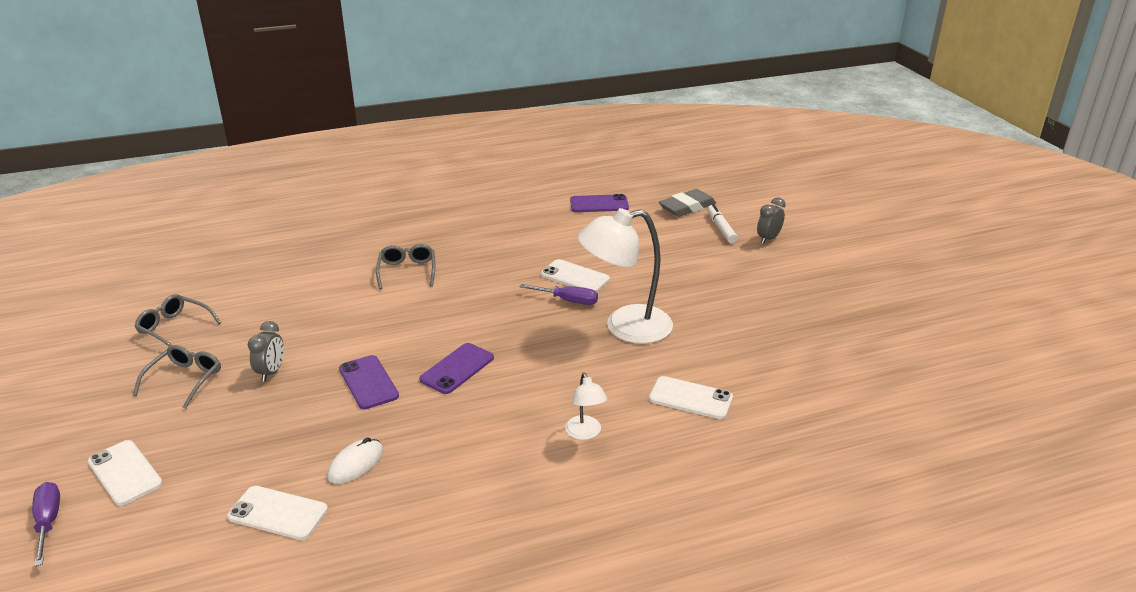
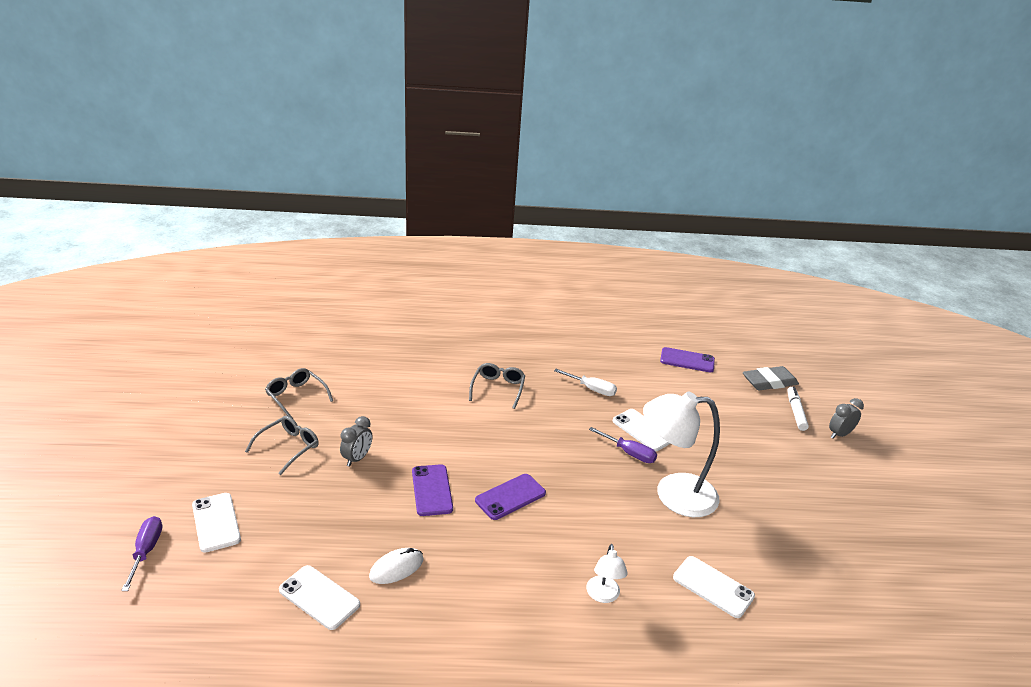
camera: 15 degrees right, 0 degrees up
none -> white screwdriver [554,369,617,396]

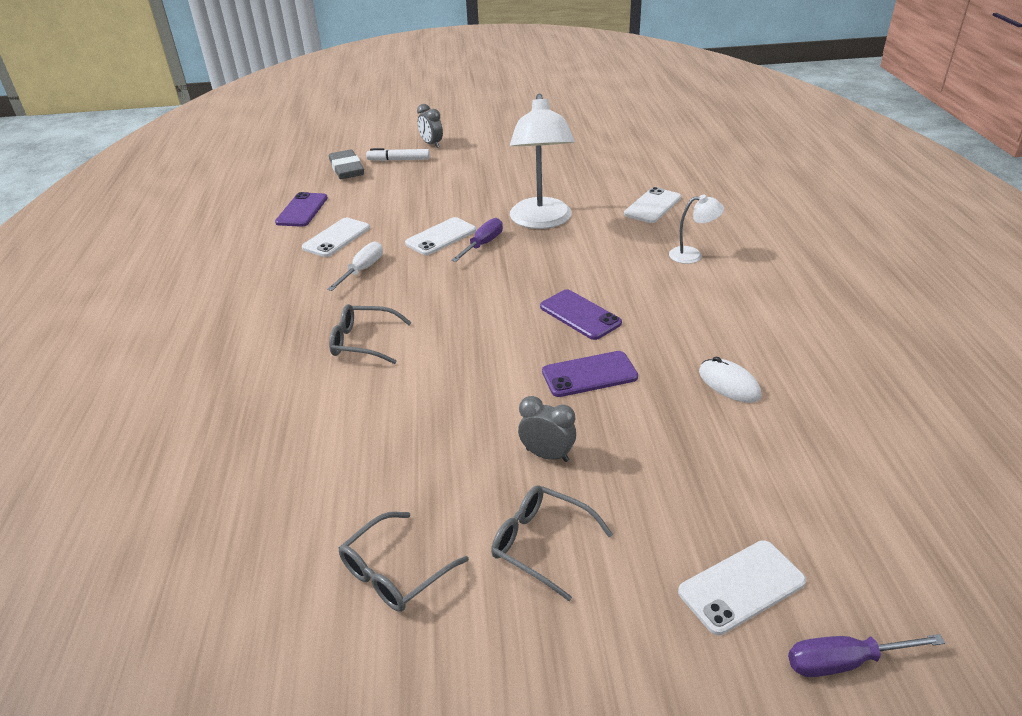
camera: 90 degrees left, 5 degrees up
white phone [279,565,360,630] -> white phone moved to [302,218,370,257]

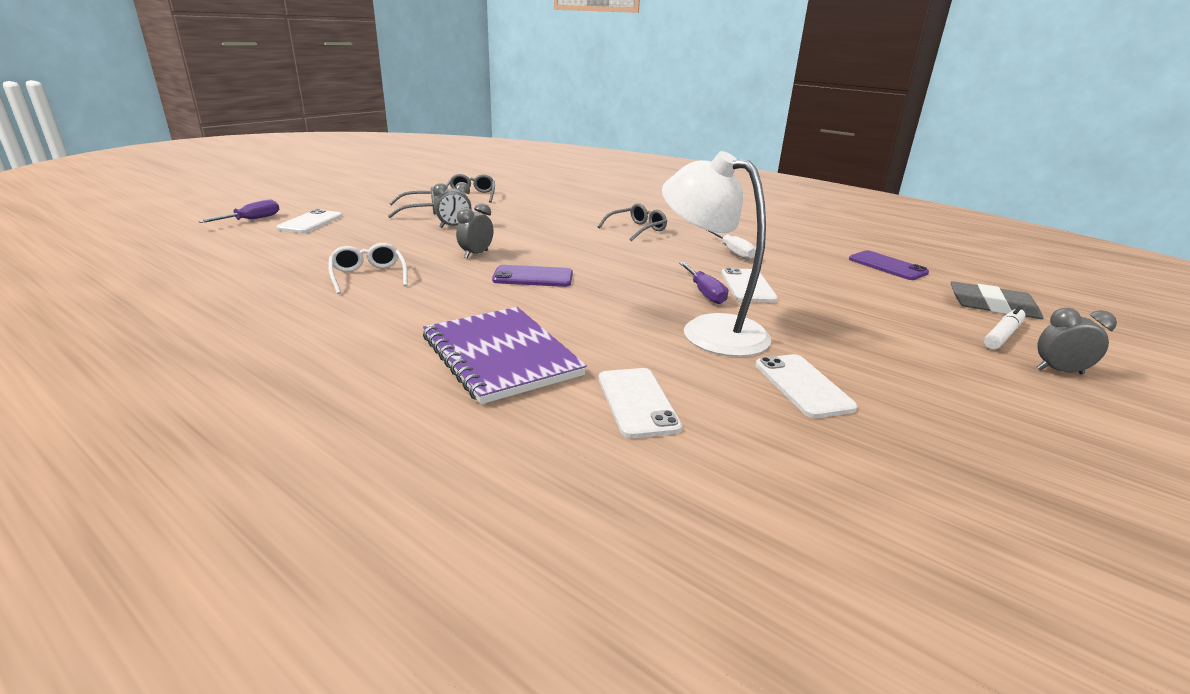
camera: 130 degrees right, 10 degrees down
white phone [302,218,370,257] -> white phone moved to [755,354,858,418]
purple phone [542,351,638,397] -> grey clock [456,203,493,258]
white lamp [669,195,724,264] -> purple notebook [423,307,587,404]
white mouse [699,356,761,403] -> white glasses [328,243,408,294]

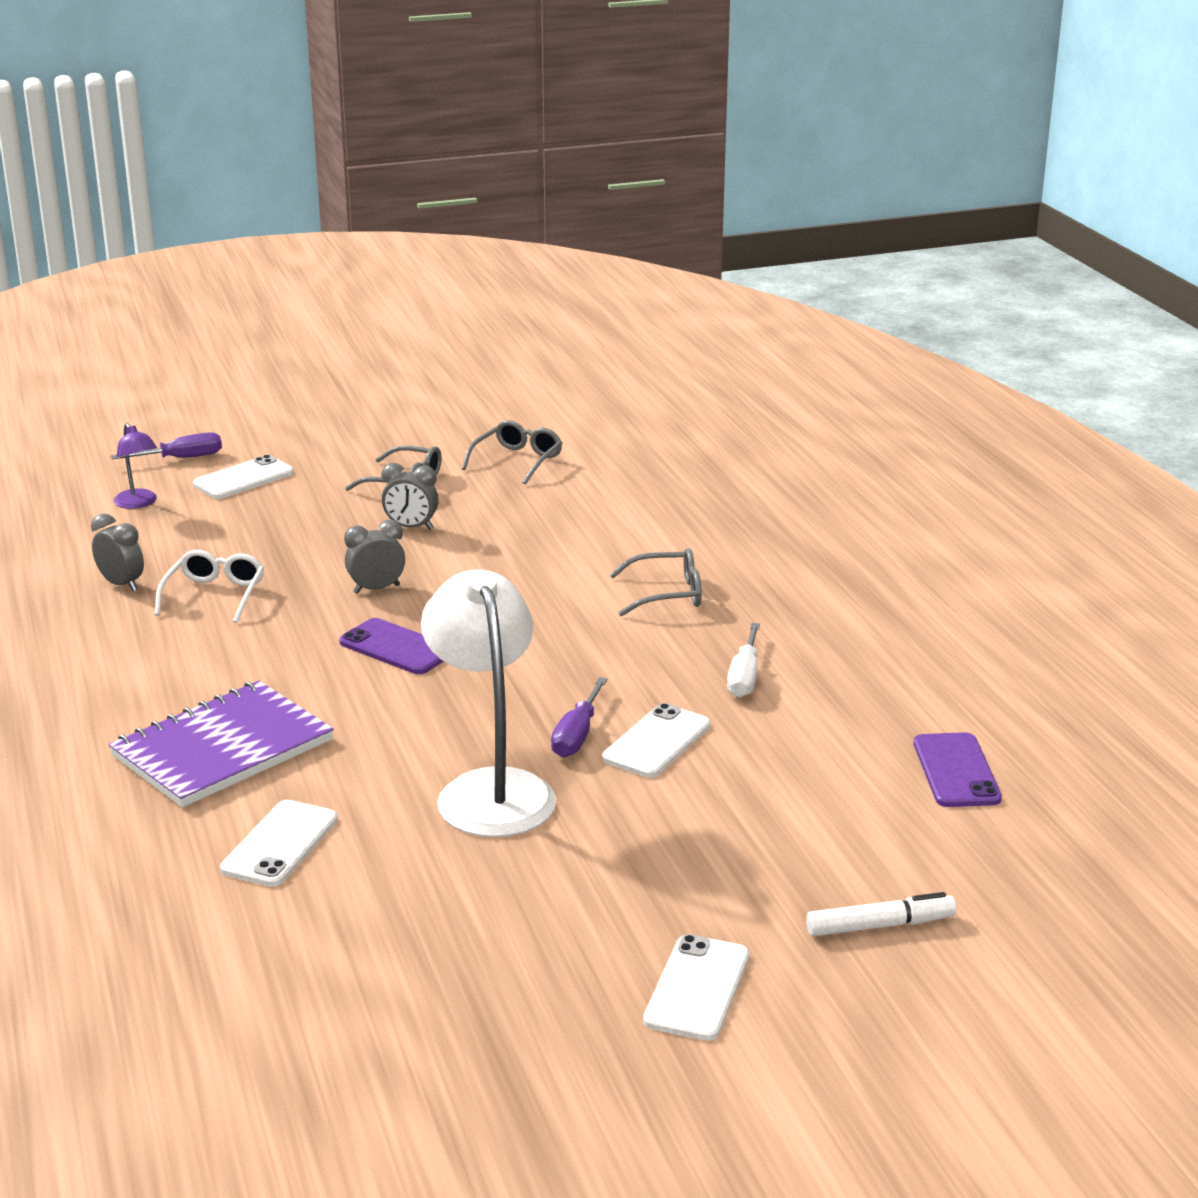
camera: 35 degrees right, 0 degrees up
purple notebook [423,307,587,404] -> purple notebook turned 45 degrees clockwise [108,681,334,807]
white phone [755,354,858,418] -> white phone moved to [643,934,749,1041]
grey eraser [950,281,1043,319] -> none
grey clock [1037,308,1117,374] -> grey clock moved to [91,513,144,591]
none -> purple lamp [114,423,157,509]

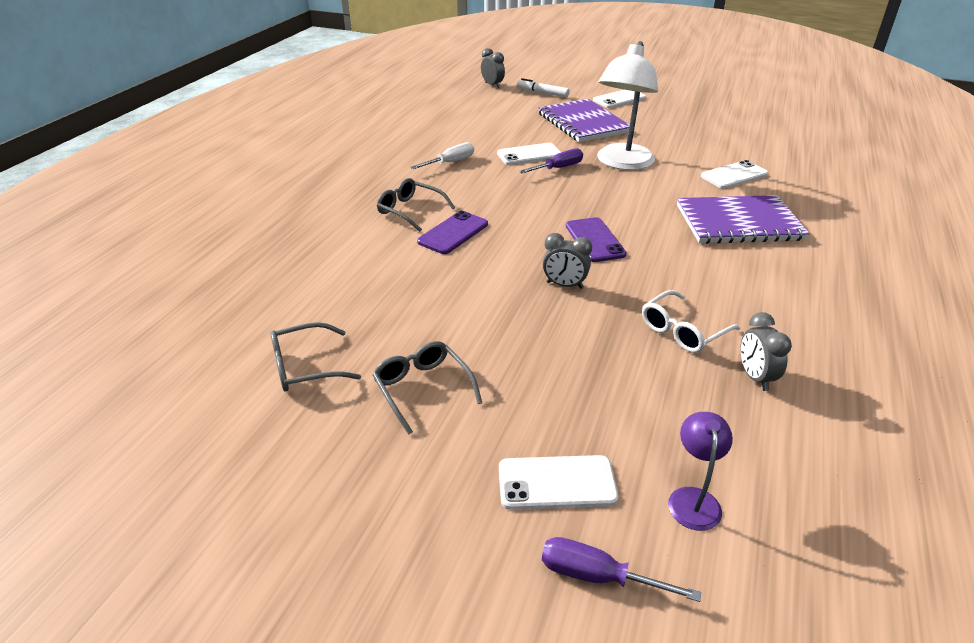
camera: 140 degrees left, 10 degrees up
grey clock [381,463,439,530] -> grey clock moved to [481,48,505,88]
purple phone [914,732,1002,807] -> purple phone moved to [417,211,488,254]
none -> purple notebook [538,99,630,142]

